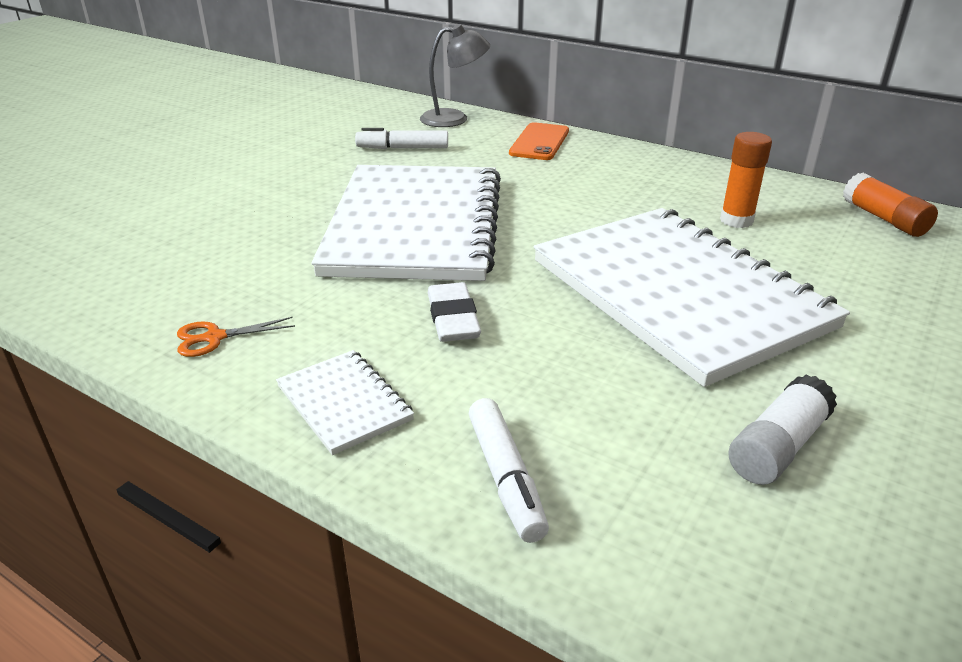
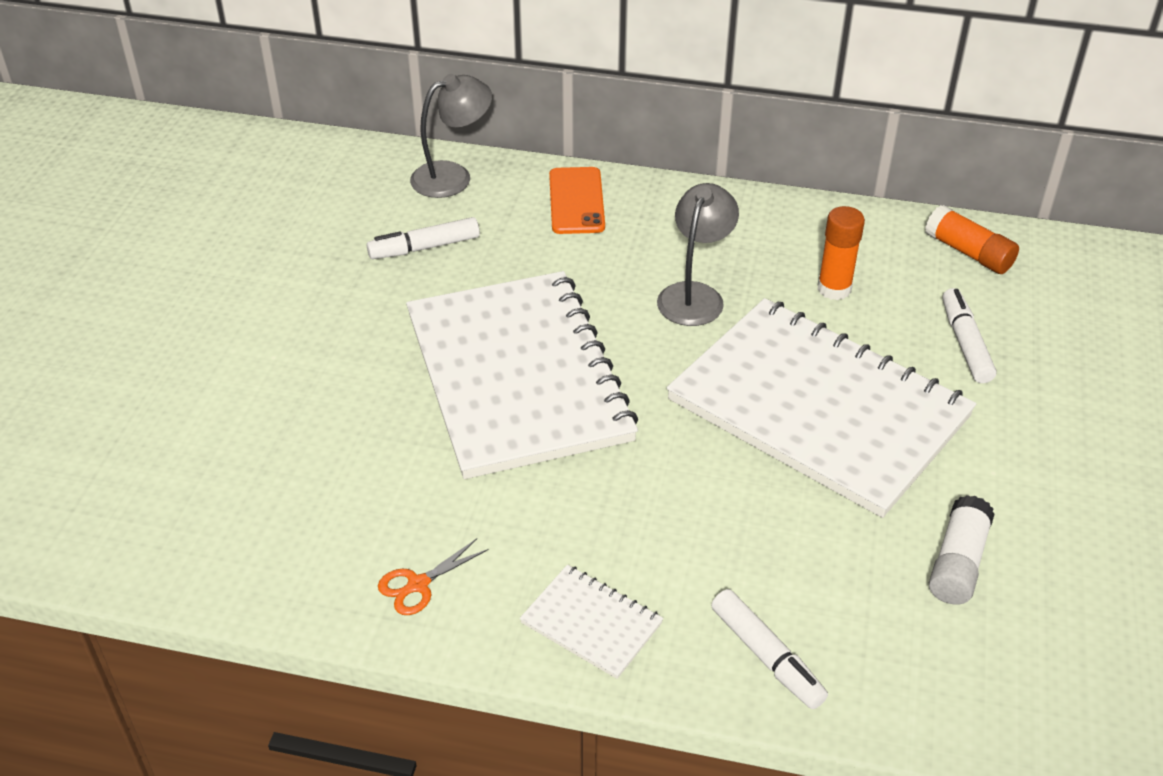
camera: 20 degrees left, 10 degrees up
white eraser [428,282,481,342] -> none
none -> grey lamp [657,183,739,326]
none -> white marker [942,288,997,383]

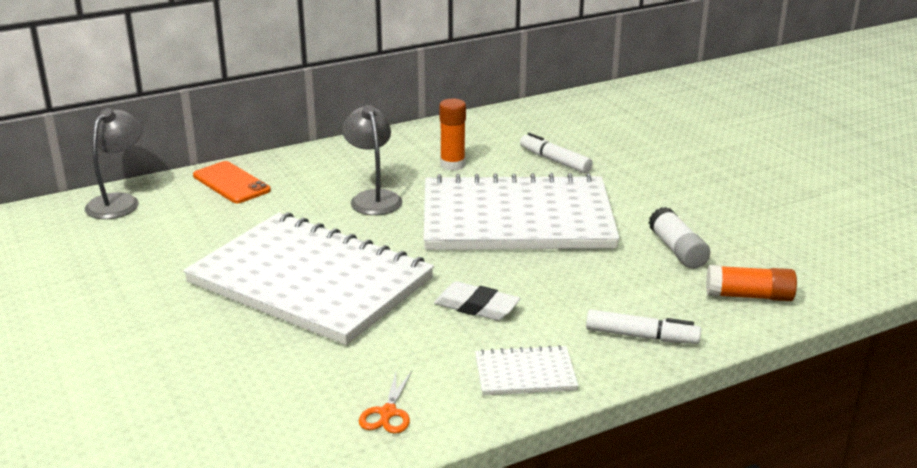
camera: 40 degrees left, 15 degrees down
white marker [367,217,480,259] -> none
orange glue stick [925,205,1019,274] -> orange glue stick moved to [706,265,797,301]
none -> white eraser [434,282,520,321]

